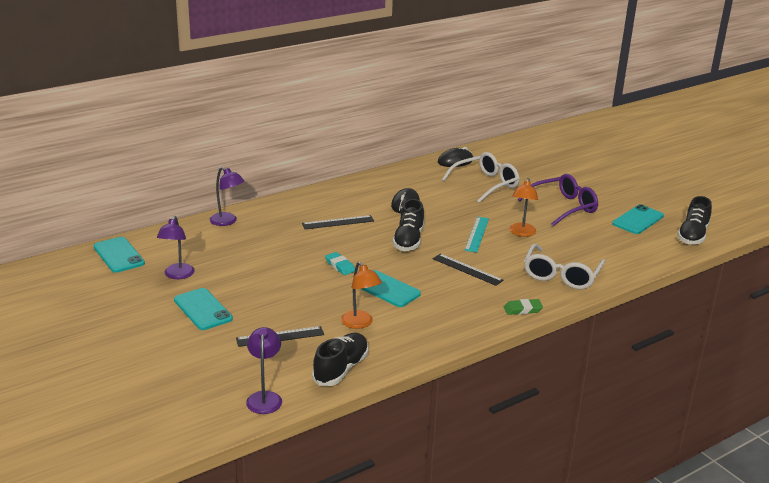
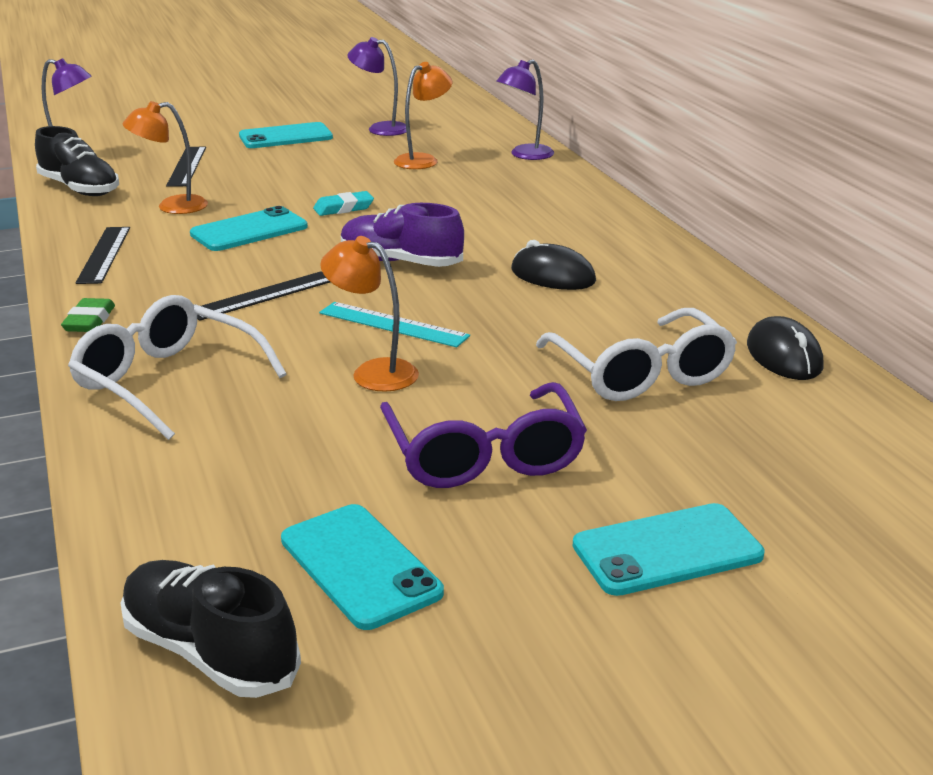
camera: 105 degrees right, 0 degrees up
turquoise phone [93,237,145,273] -> turquoise phone moved to [573,503,765,596]
black ruler [302,215,374,229] -> black ruler moved to [76,227,130,284]
black shoe [392,199,424,251] -> purple shoe [341,203,464,267]
none -> orange lamp [394,62,452,169]

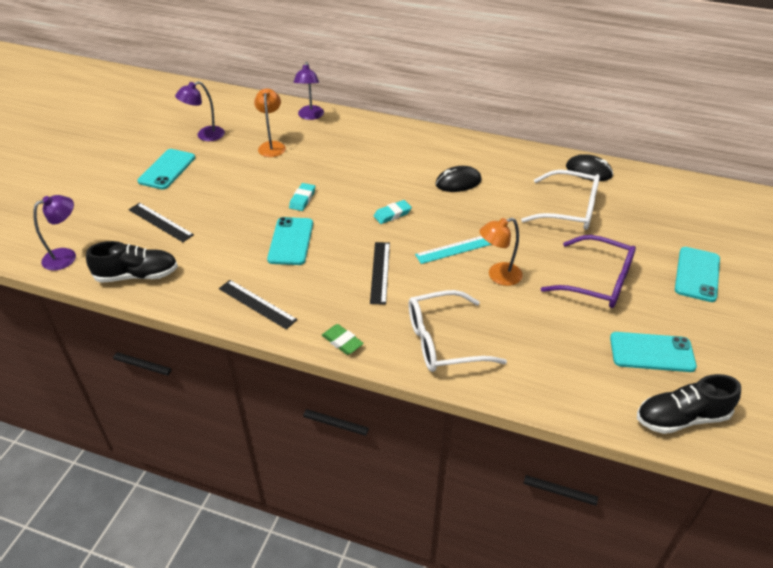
camera: 50 degrees left, 15 degrees up
orange lamp [123,101,208,214] -> none
purple shoe [341,203,464,267] -> turquoise eraser [374,200,412,224]

